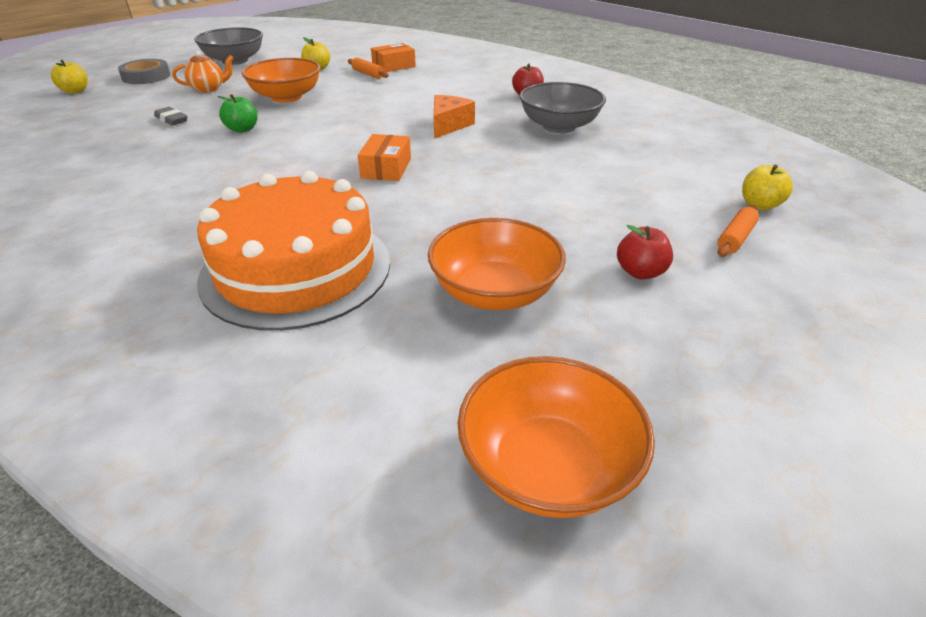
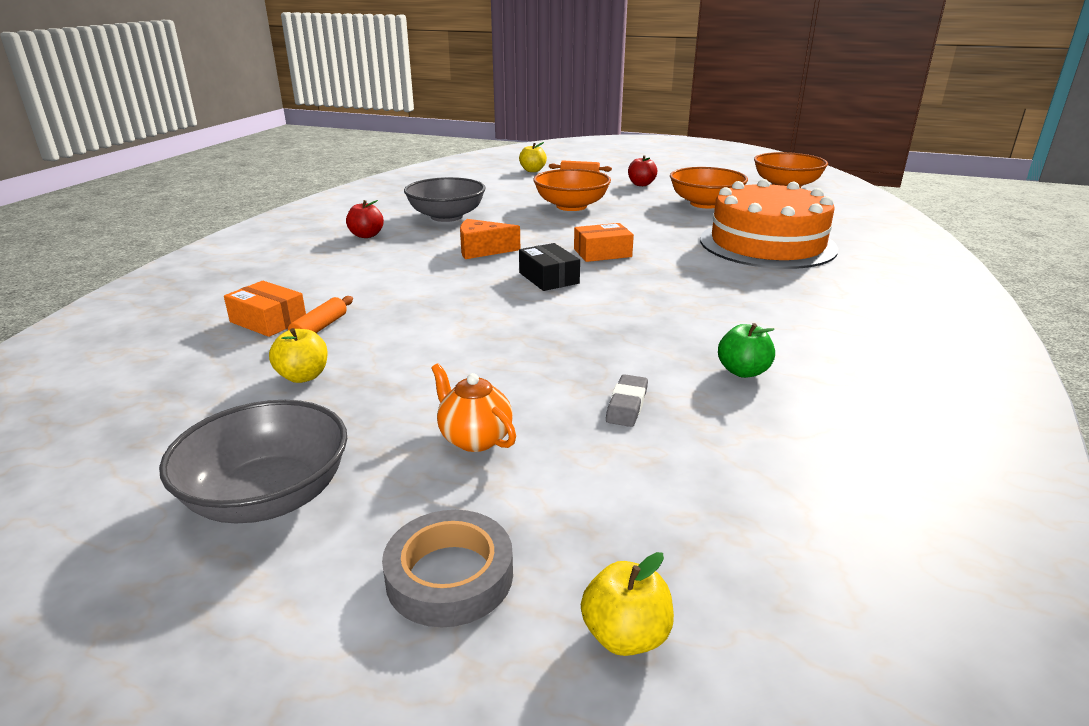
camera: 115 degrees left, 10 degrees down
green apple [217,94,258,133] -> green apple moved to [718,323,775,378]
orange bowl [242,58,320,103] -> orange bowl moved to [533,169,611,211]
none -> black box [519,243,580,291]

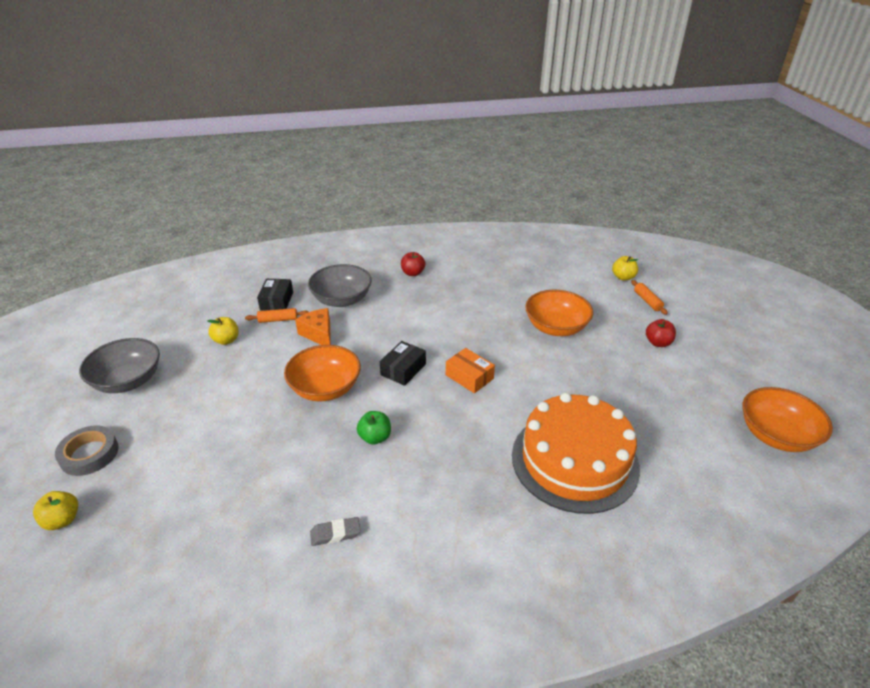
camera: 60 degrees right, 10 degrees up
orange box [224,281,306,337] -> black box [257,279,293,311]
grey bowl [404,177,486,222] -> grey bowl moved to [308,264,372,307]
orange teapot [431,363,516,452] -> none
orange cheese [460,219,520,259] -> orange cheese moved to [295,308,331,345]
grey eraser [606,374,648,427] -> grey eraser moved to [310,517,361,546]
orange bowl [670,167,748,208] -> orange bowl moved to [284,345,361,402]
green apple [718,323,775,378] -> green apple moved to [357,411,391,445]

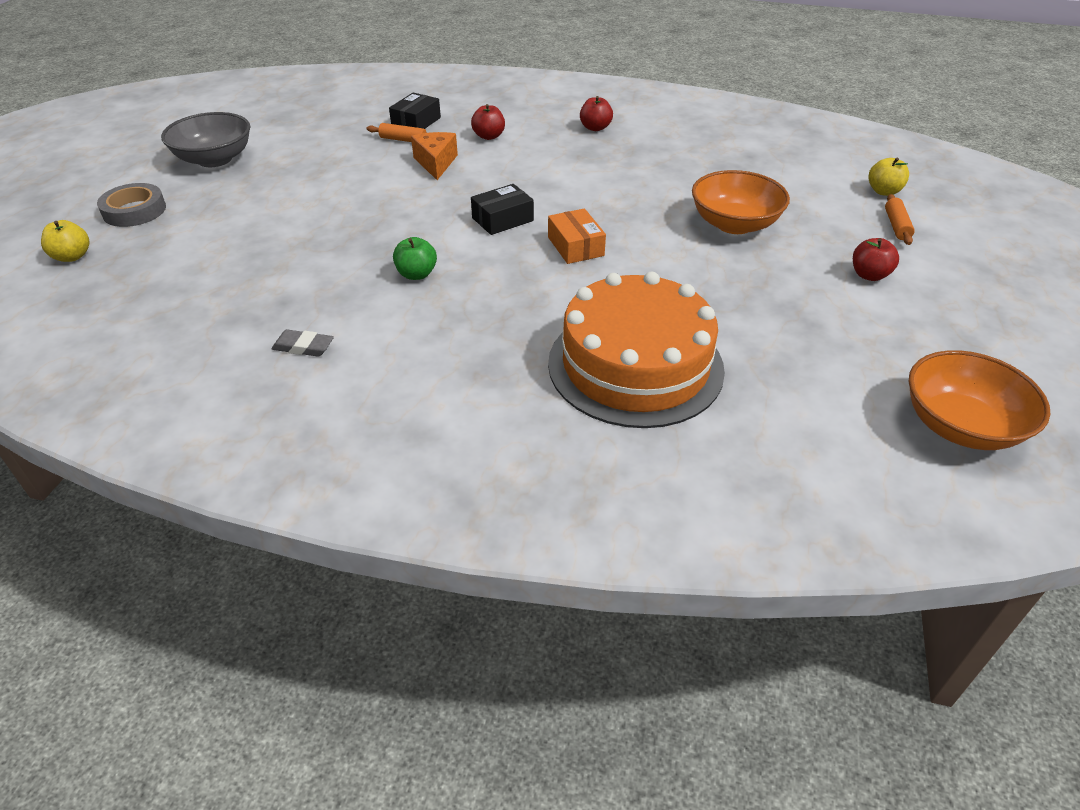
camera: 25 degrees right, 5 degrees up
yellow apple [207,317,239,345] -> none
orange bowl [284,345,361,402] -> none
grey bowl [308,264,372,307] -> red apple [471,104,505,140]

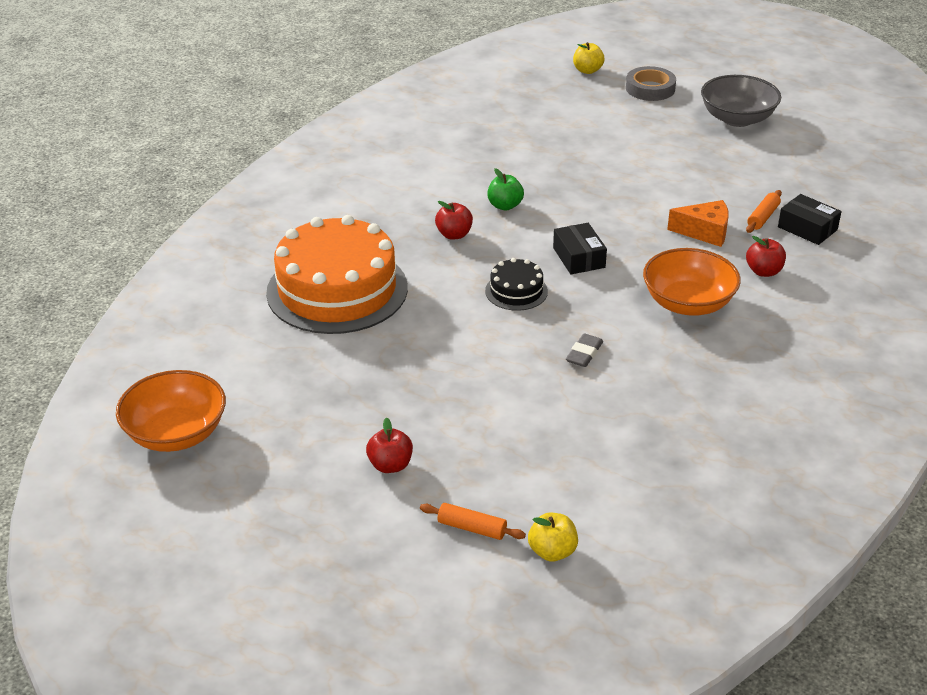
camera: 105 degrees right, 5 degrees down
grey eraser [272,329,334,357] -> grey eraser moved to [566,334,603,367]
orange box [548,208,606,264] -> black cake [485,258,548,311]
red apple [580,96,613,131] -> red apple moved to [435,201,473,239]
orange bowl [692,170,790,234] -> orange bowl moved to [643,248,741,316]

